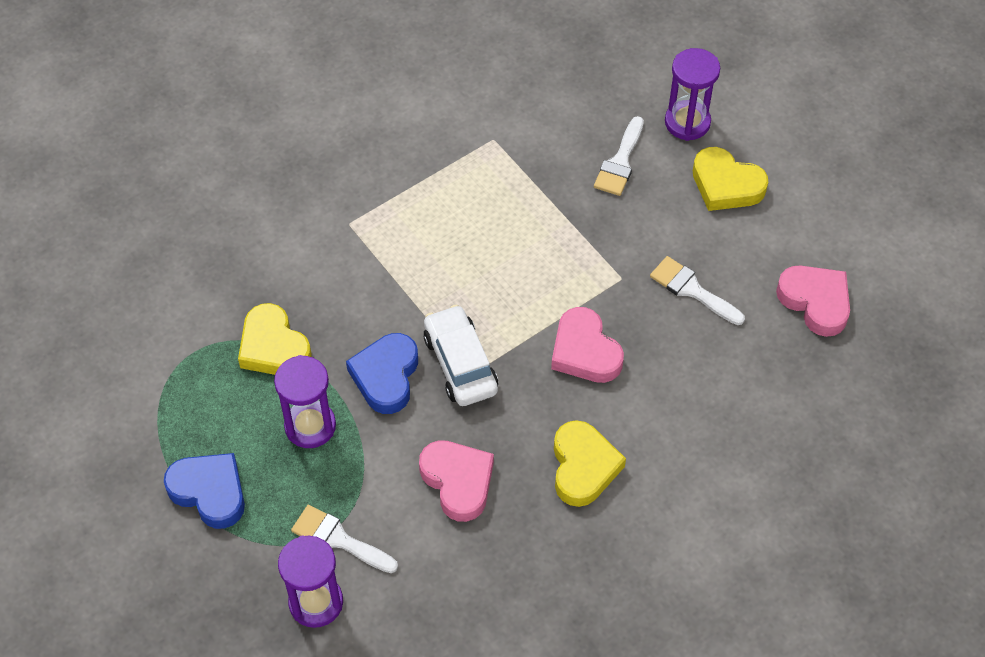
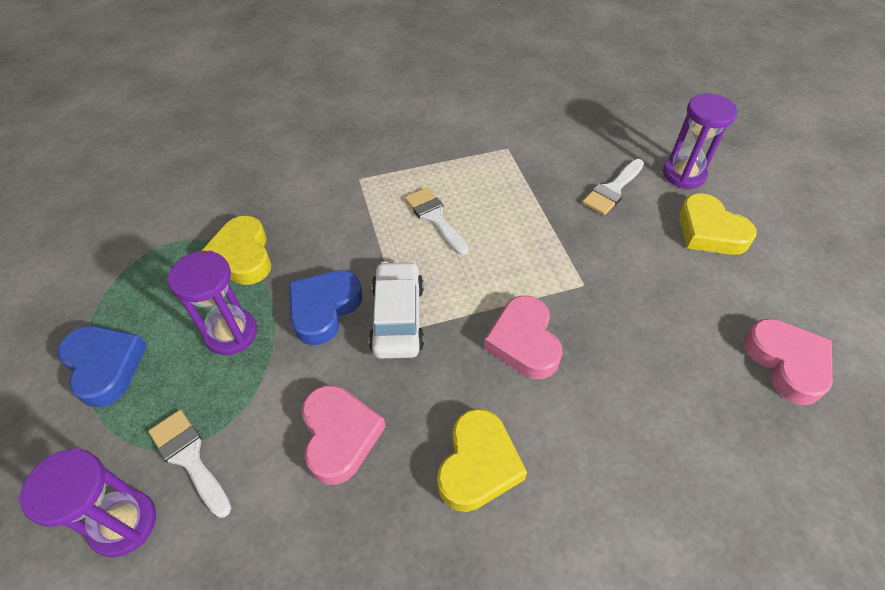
camera: 20 degrees right, 5 degrees down
white brush [650,256,745,325] -> white brush moved to [405,187,469,256]

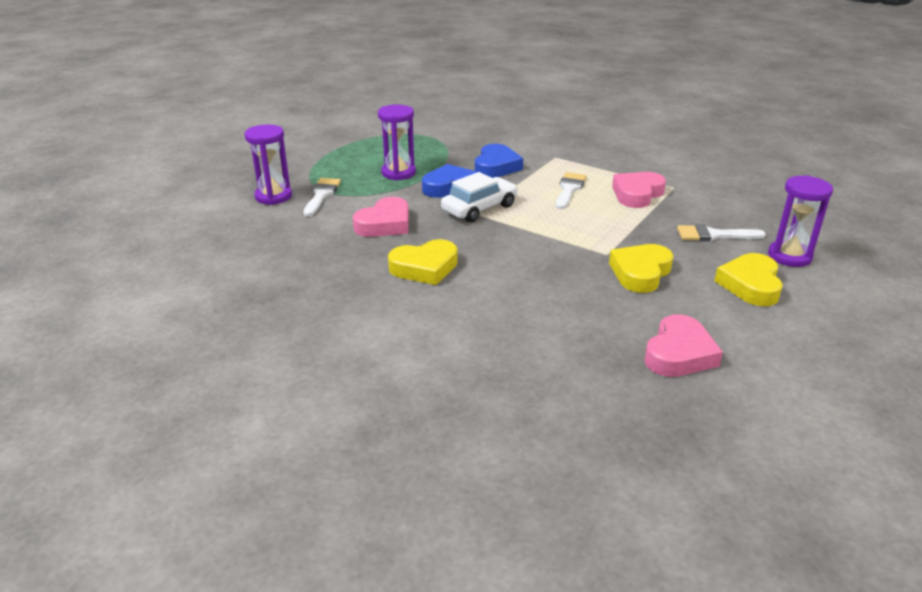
camera: 50 degrees right, 20 degrees down
blue heart [58,326,147,407] -> blue heart moved to [475,144,523,178]
yellow heart [202,216,271,285] -> yellow heart moved to [609,244,674,293]
pink heart [484,296,563,379] -> pink heart moved to [612,172,666,208]

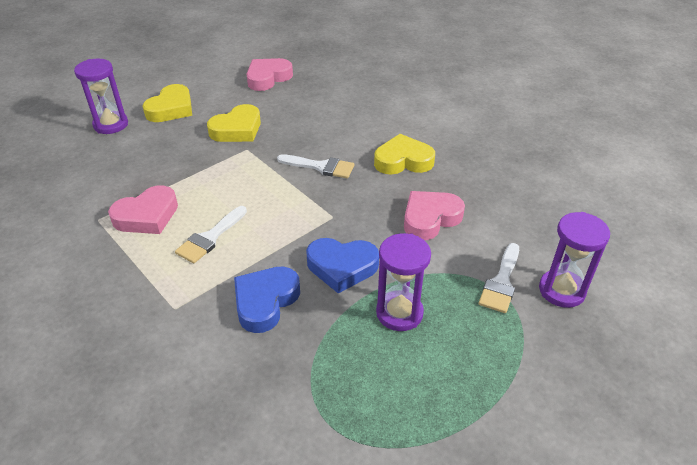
camera: 165 degrees left, 10 degrees up
white car [441,172,518,222] -> none
white brush [677,224,766,241] -> white brush moved to [277,154,354,179]

